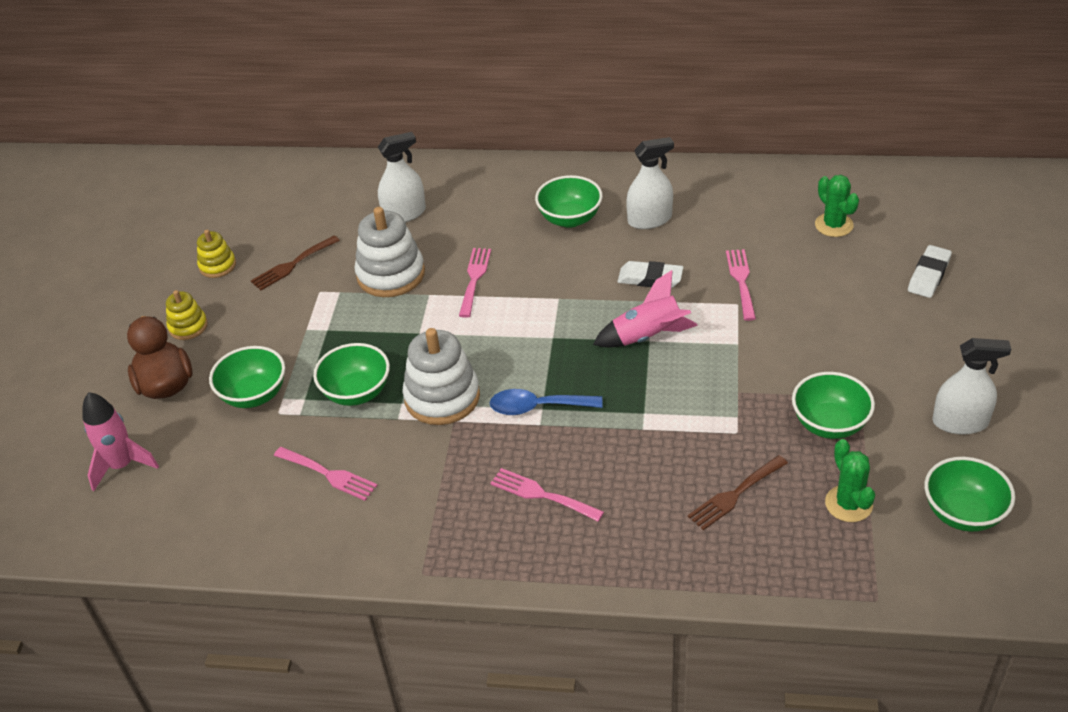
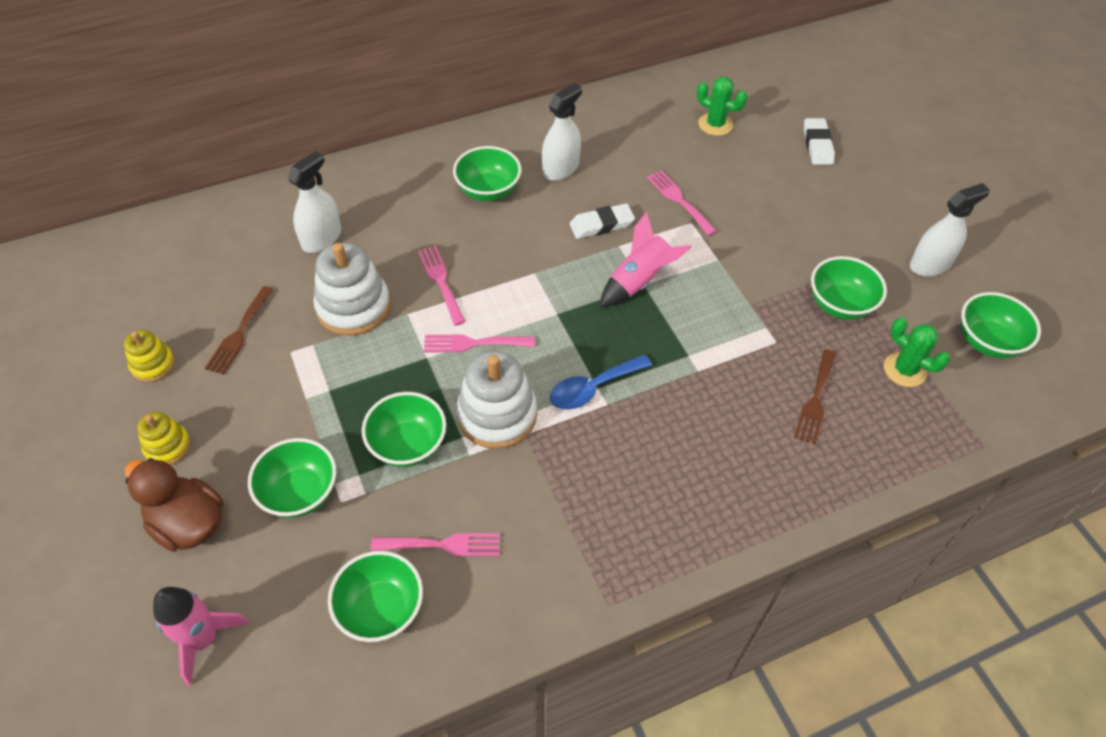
camera: 35 degrees left, 10 degrees up
pink fork [490,468,604,522] -> pink fork moved to [424,334,535,353]
none -> green bowl [328,551,423,642]

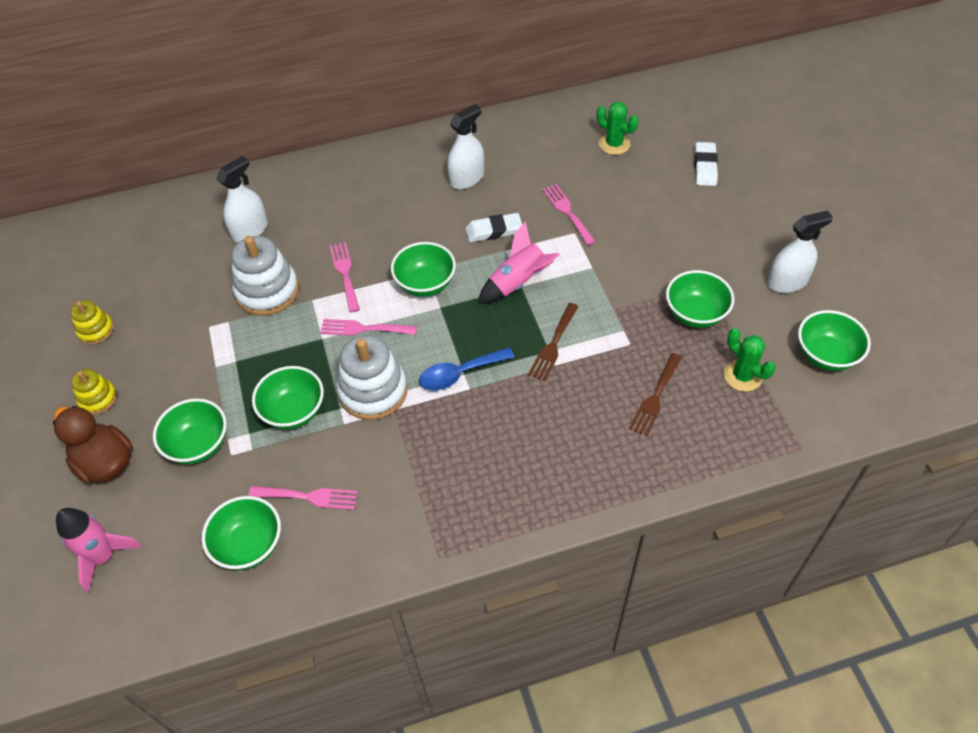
camera: 10 degrees right, 0 degrees up
brown fork [205,286,274,375] -> brown fork moved to [528,303,579,381]
green bowl [453,146,522,201] -> green bowl moved to [391,242,456,297]

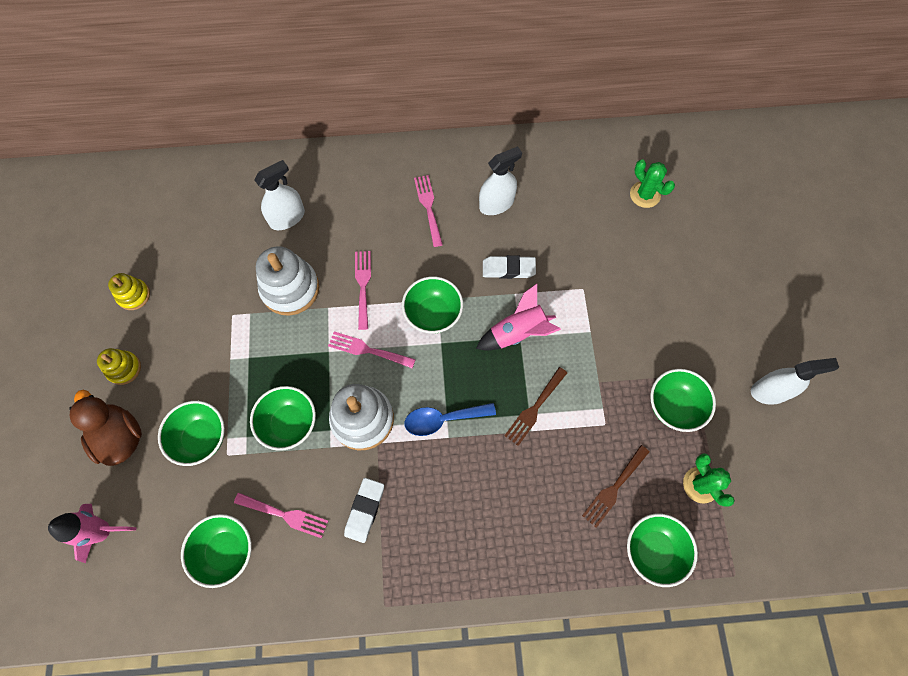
camera: 10 degrees right, 15 degrees up
pink fork [542,184,596,246] -> pink fork moved to [414,175,443,247]
white eraser [694,142,718,186] -> white eraser moved to [344,478,384,543]
green bowl [798,310,871,371] -> green bowl moved to [627,514,698,587]

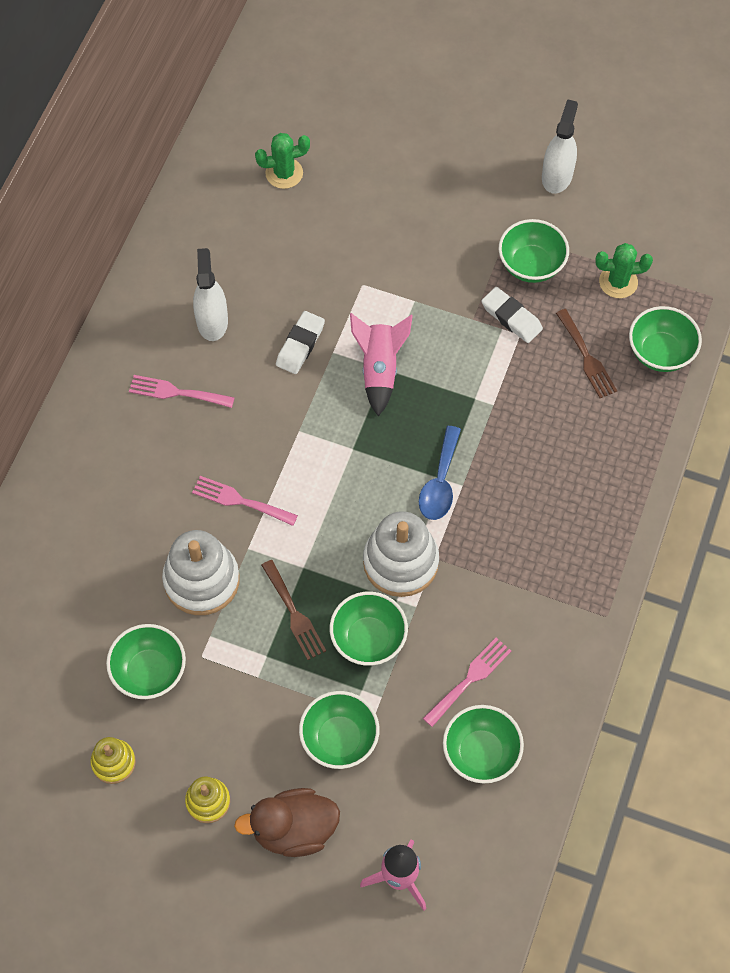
camera: 65 degrees left, 5 degrees down
white spray bottle [254,160,305,230] -> none
pink fork [328,331,416,368] -> none
white eraser [344,478,384,543] -> white eraser moved to [481,287,543,343]
green bowl [402,276,463,334] -> green bowl moved to [106,624,186,699]
brown fork [504,367,567,446] -> brown fork moved to [261,560,326,660]

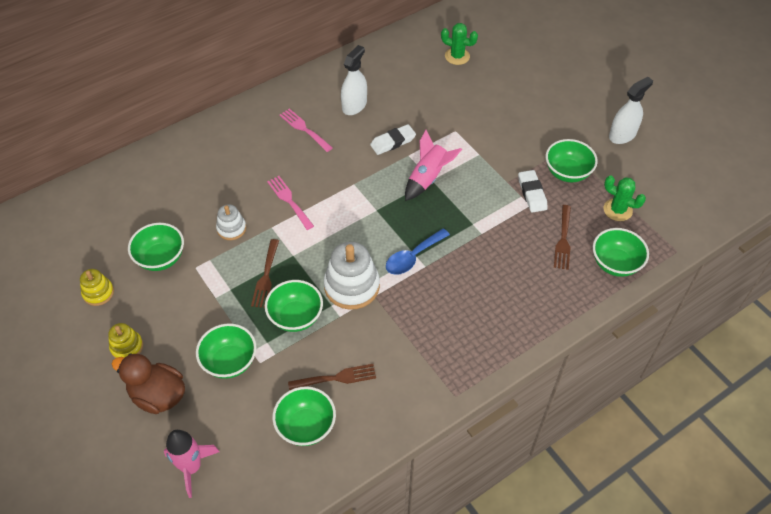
camera: 35 degrees right, 10 degrees down
white stacking toy [162,530,240,615] -> white stacking toy [216,204,246,240], size x0.55
pink fork [423,638,511,727] -> brown fork [288,364,376,390]

